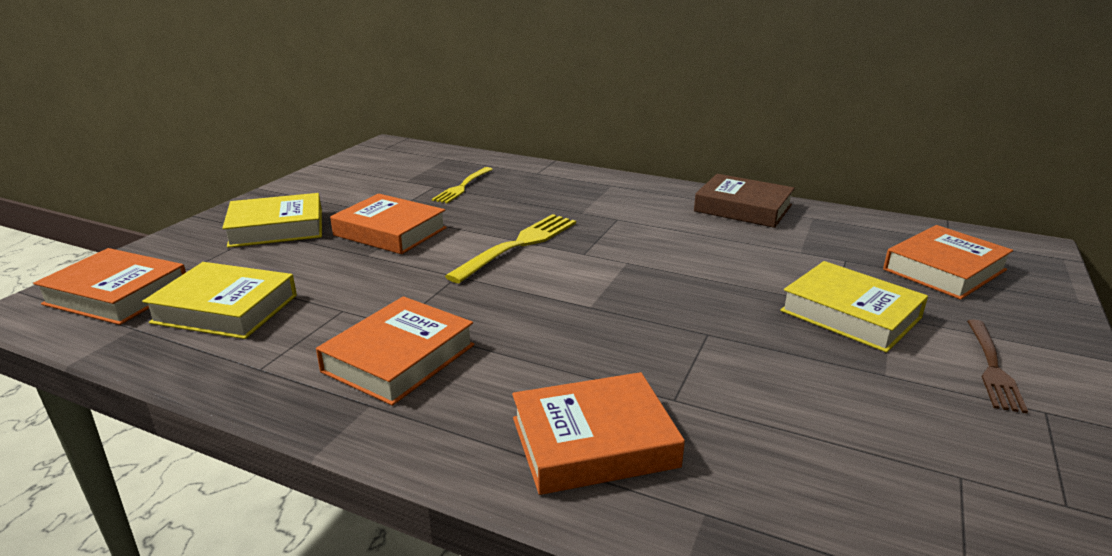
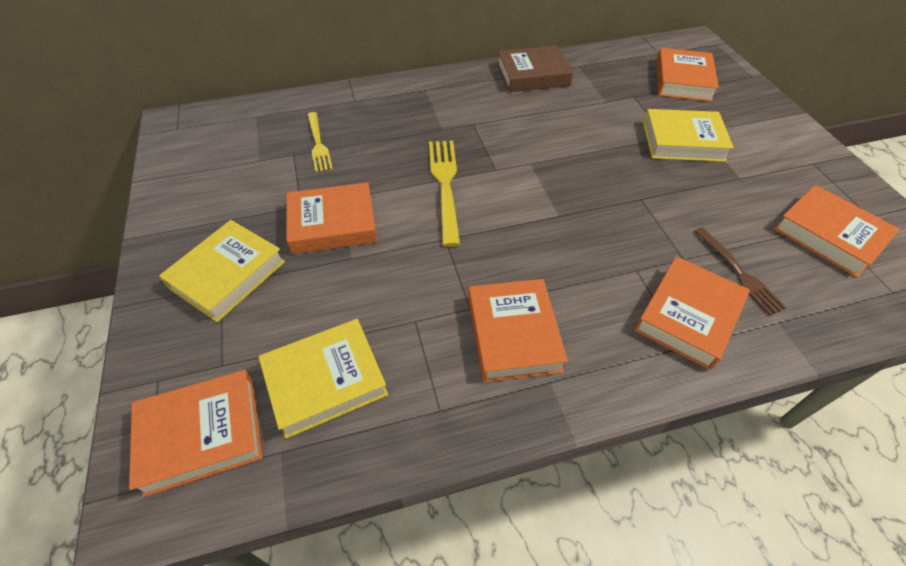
camera: 40 degrees left, 25 degrees up
brown fork [967,319,1028,413] -> brown fork moved to [694,227,787,316]
none -> orange book [774,185,900,278]

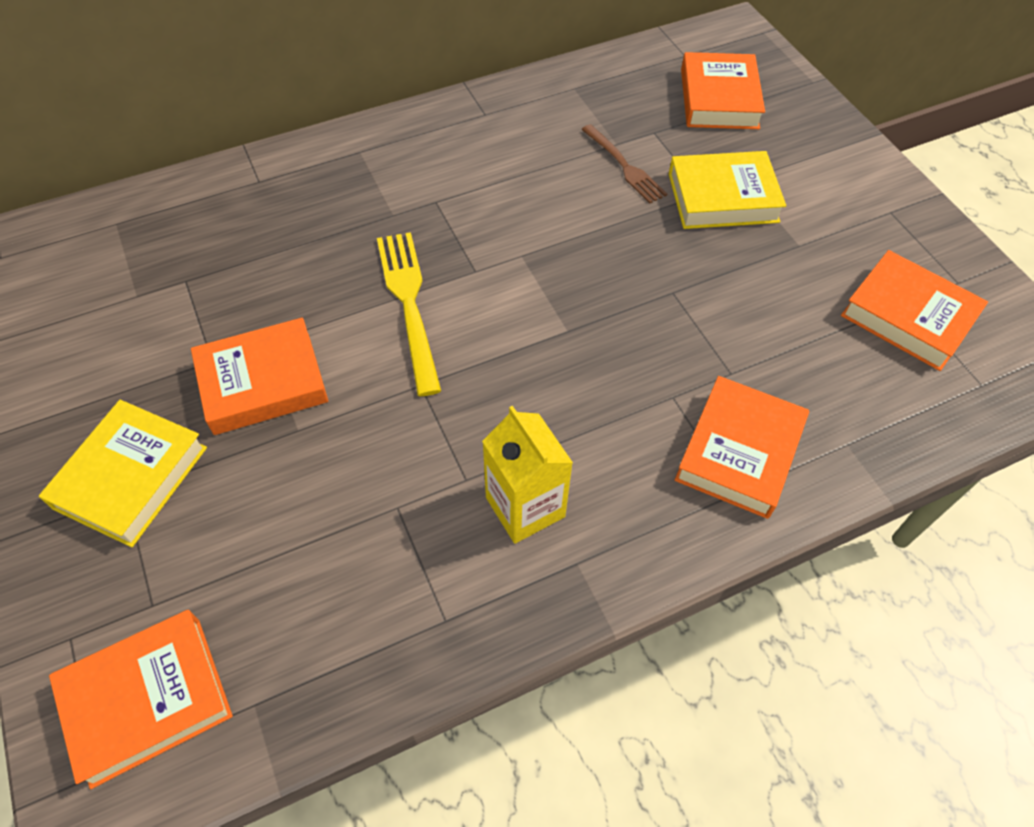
camera: 10 degrees left, 5 degrees up
yellow book [258,319,388,439] -> none
yellow fork [307,112,333,172] -> none
orange book [468,279,568,382] -> yellow carton [482,406,573,544]
brown book [497,45,573,92] -> none
brown fork [694,227,787,316] -> brown fork moved to [581,124,667,204]

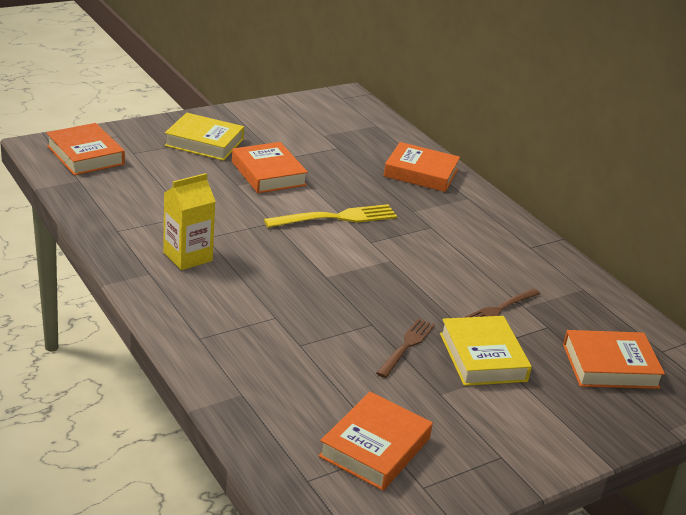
camera: 80 degrees right, 25 degrees down
orange book [675,376,809,519] -> orange book moved to [384,142,460,192]
none -> brown fork [376,318,435,378]

